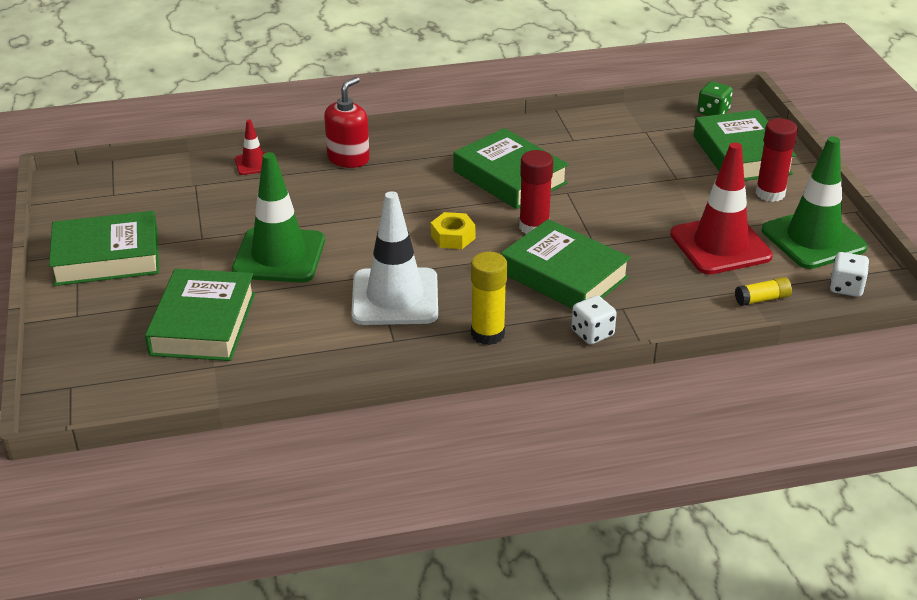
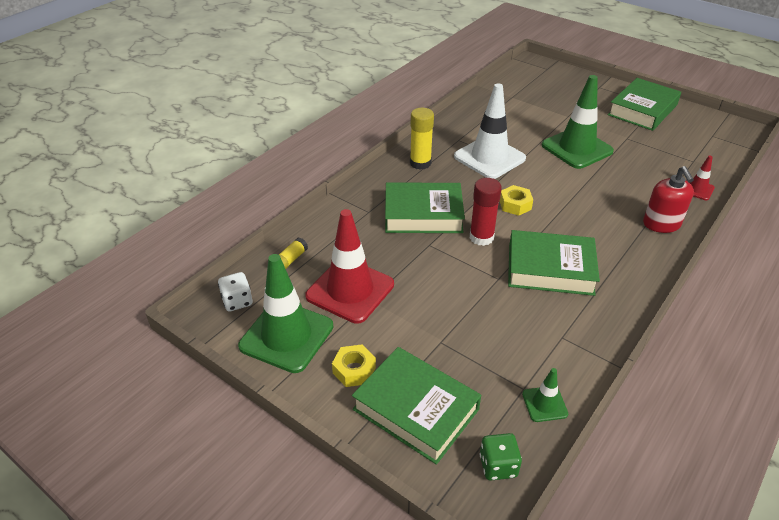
camera: 140 degrees right, 5 degrees up
green book [145,269,255,361] -> none
white dice [571,295,617,344] -> none
red glue stick [755,118,798,202] -> yellow nut [332,344,376,387]
none -> green traffic cone [522,368,568,422]

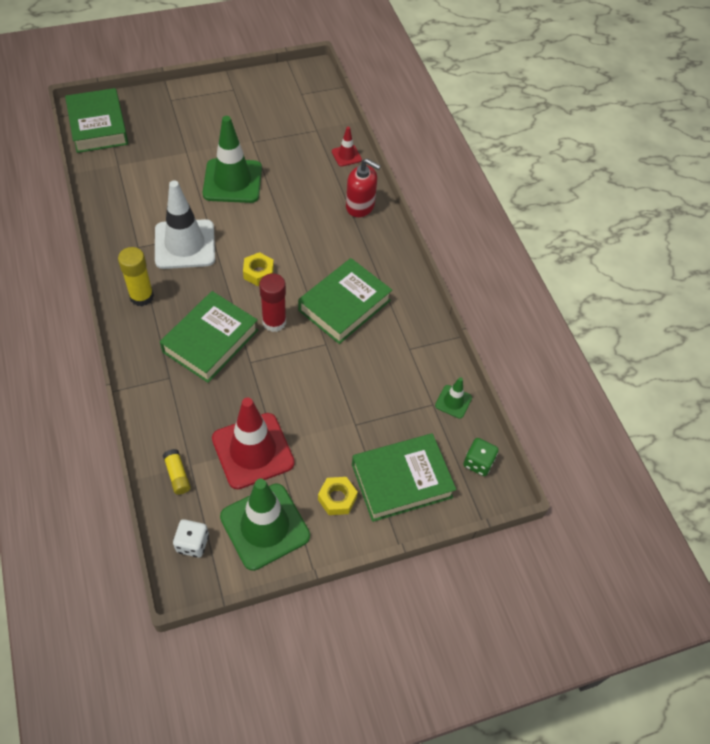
camera: 60 degrees left, 15 degrees up
green book [608,78,681,131] -> green book moved to [65,88,128,153]

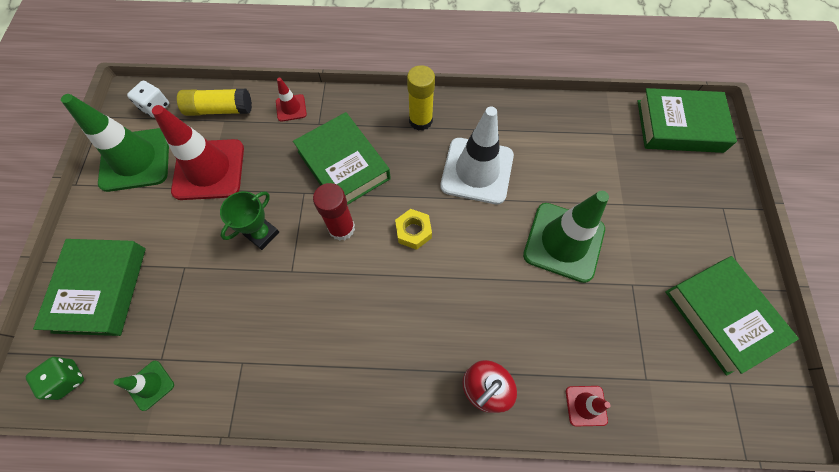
camera: 115 degrees right, 10 degrees up
yellow glue stick [163,449,191,495] -> yellow glue stick [177,89,252,116], size x1.66
green book [298,258,392,344] -> green book moved to [665,256,799,376]
yellow nut [318,477,358,515] -> none
none -> green trophy [220,191,279,250]
none -> red traffic cone [276,78,307,122]

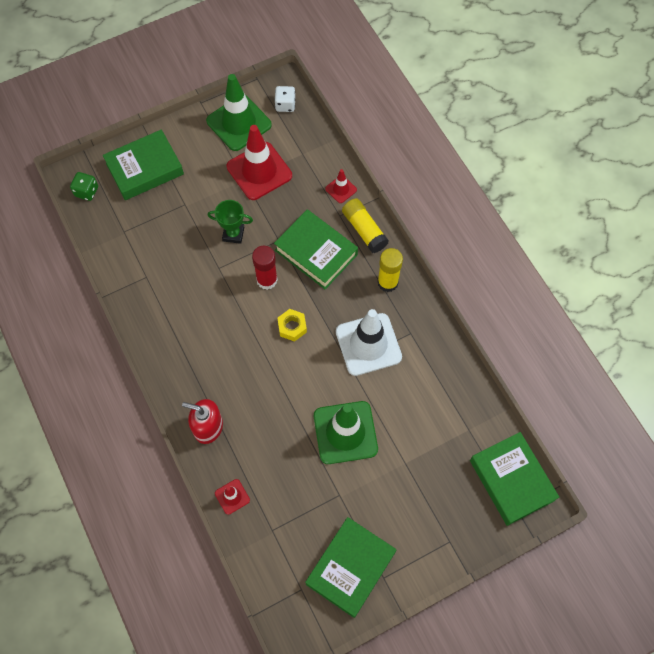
camera: 60 degrees right, 0 degrees up
green traffic cone [114,361,174,411] -> none
yellow glue stick [177,89,252,116] -> yellow glue stick moved to [342,198,389,253]
green book [293,112,391,205] -> green book turned 75 degrees counterclockwise [274,209,358,289]

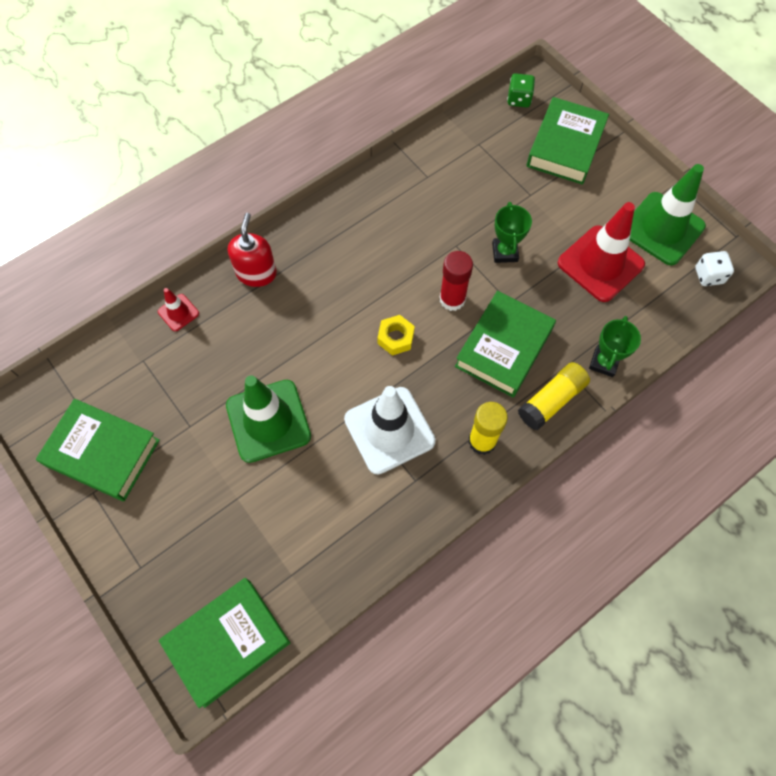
camera: 80 degrees right, 0 degrees up
green book [103,129,184,200] -> green book turned 60 degrees clockwise [526,97,609,185]
red traffic cone [325,169,357,203] -> green trophy [589,316,641,377]

